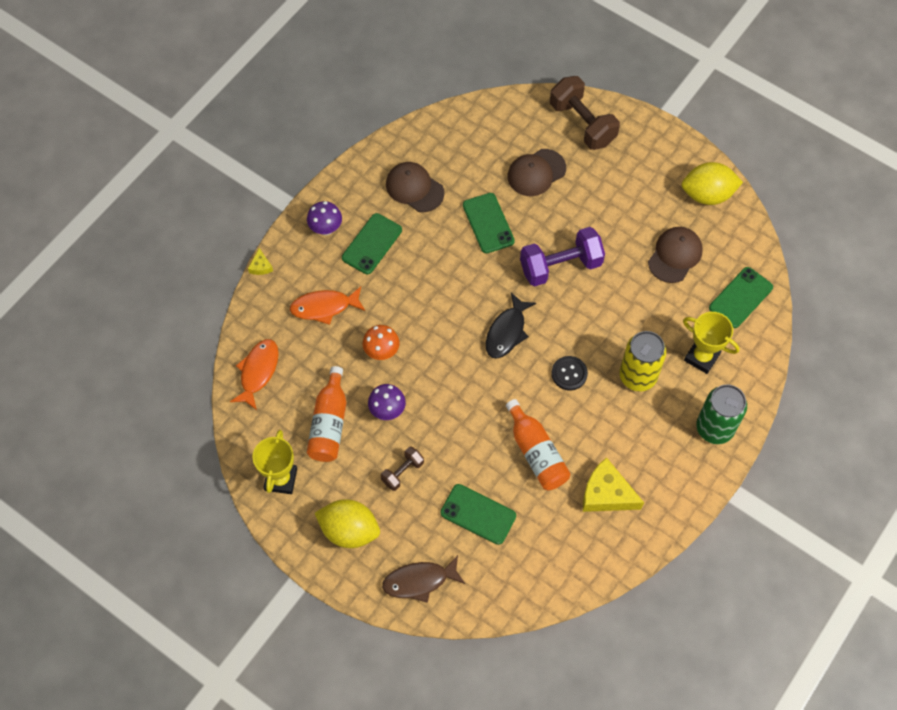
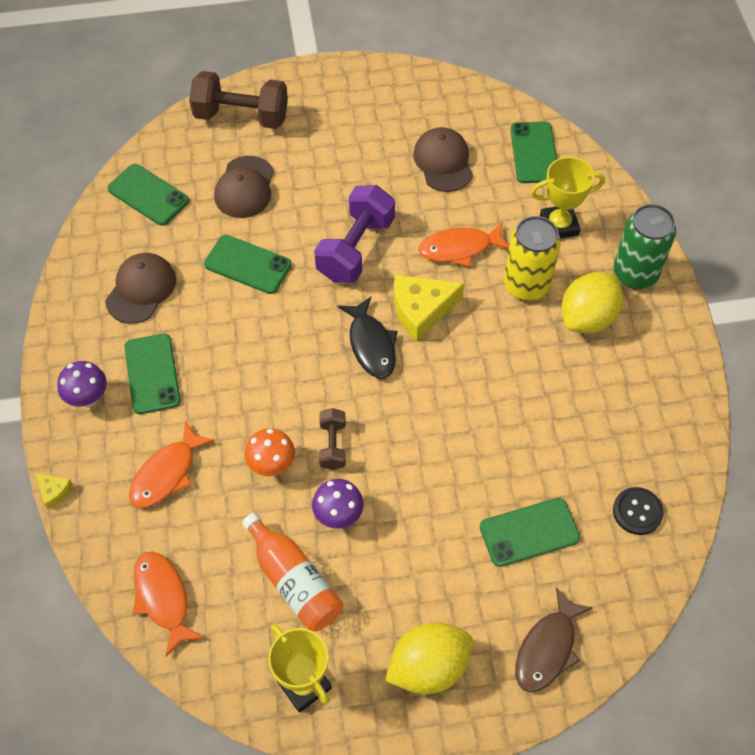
camera: 45 degrees left, 5 degrees down
brown dumbbell [381,447,424,491] -> brown dumbbell moved to [319,408,346,470]
brown cap [386,162,444,212] -> brown cap turned 120 degrees clockwise [105,253,176,324]
orange bottle [506,399,571,490] -> none
black button [551,356,588,390] -> black button moved to [613,487,664,535]
yellow cheese [583,457,644,512] -> yellow cheese moved to [394,275,465,341]
yellow lemon [682,162,743,205] -> yellow lemon moved to [561,272,623,333]
none -> green phone [107,164,189,226]
none -> orange fish [419,223,509,267]

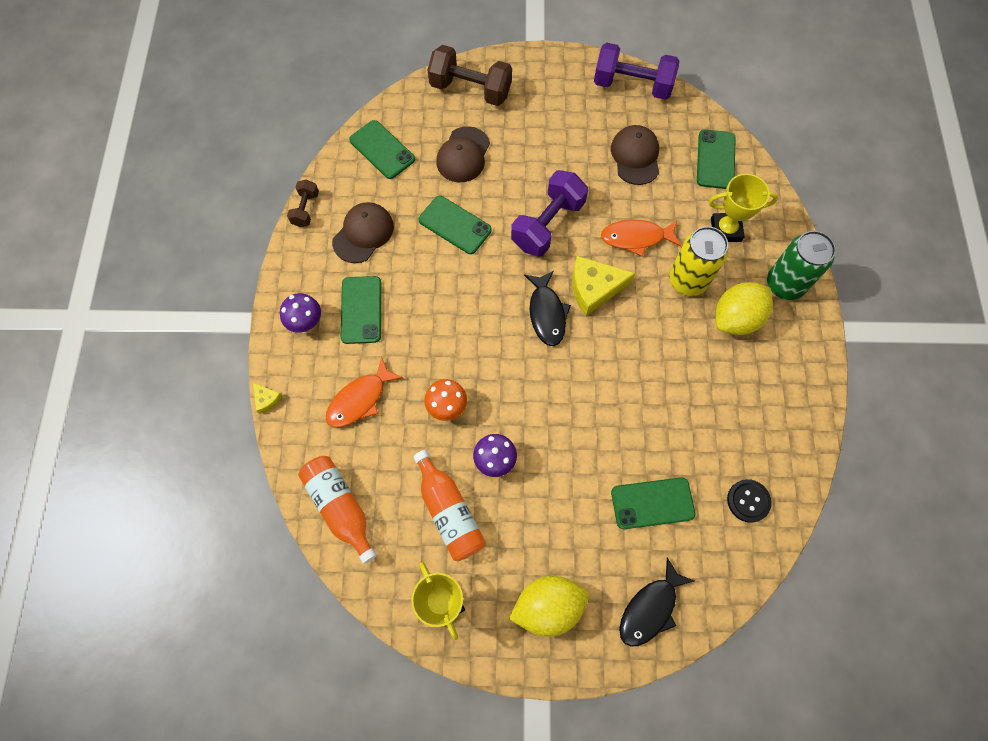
camera: 10 degrees right, 10 degrees up
orange fish [133,551,204,656] -> orange bottle [298,456,377,564]
brown dumbbell [319,408,346,470] -> brown dumbbell moved to [287,180,319,227]
brown fish [515,587,593,693] -> black fish [619,557,694,647]
none -> purple dumbbell [594,43,679,100]

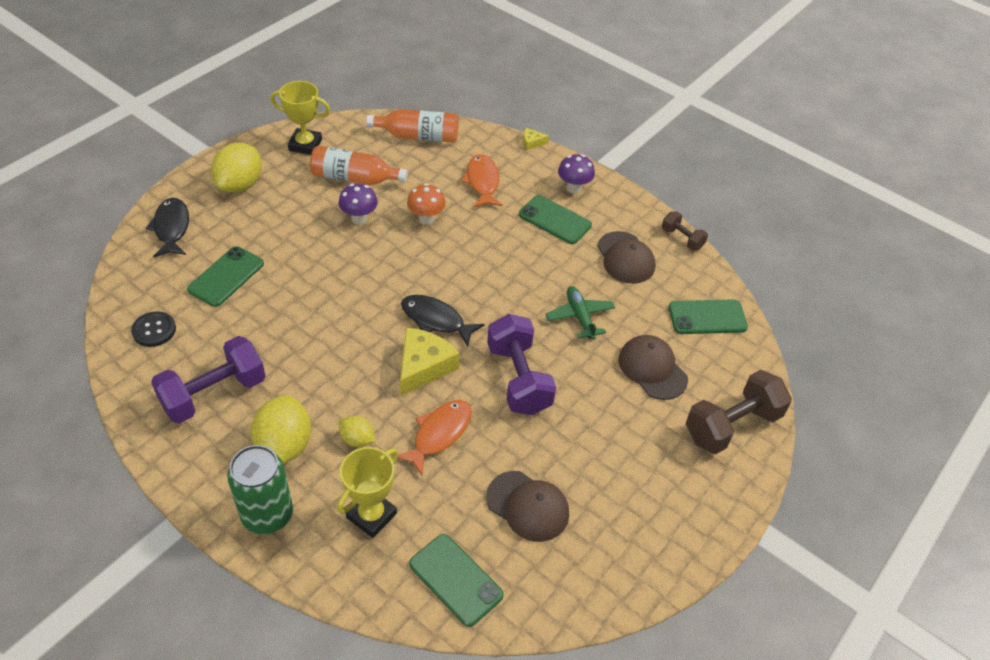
camera: 125 degrees right, 20 degrees down
green phone [419,196,492,254] -> green plane [545,286,615,339]
purple dumbbell [594,43,679,100] -> purple dumbbell moved to [151,336,266,424]
yellow can [669,226,728,296] -> yellow lemon [339,416,375,447]

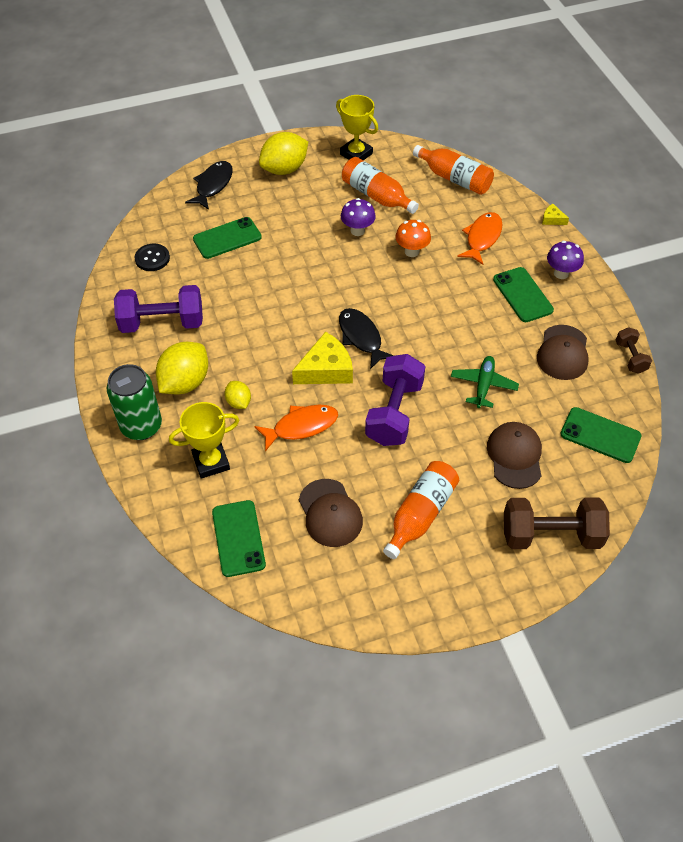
camera: 35 degrees right, 5 degrees up
none -> orange bottle [383,461,459,559]

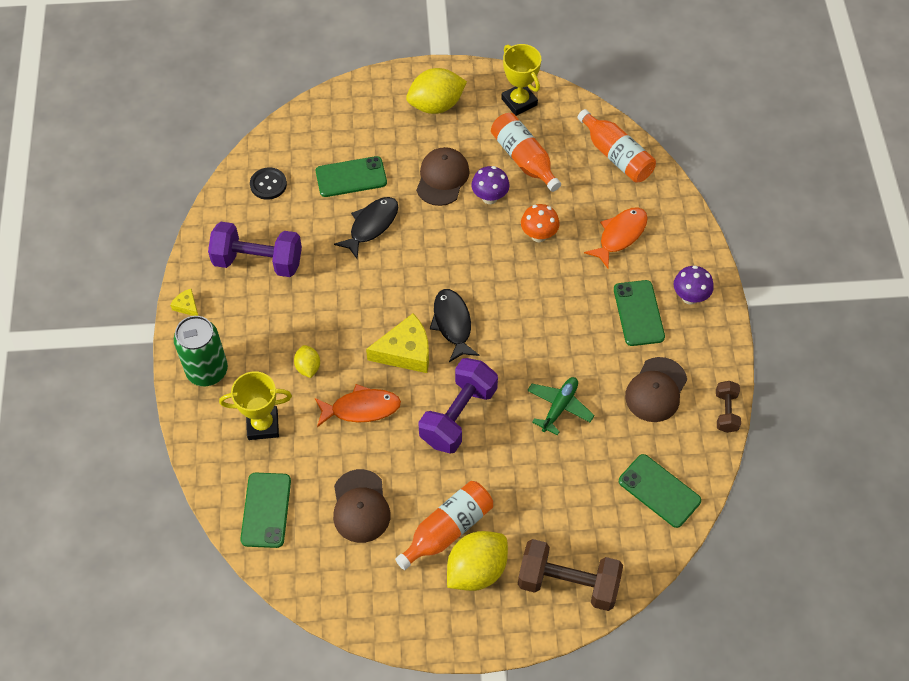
camera: 15 degrees right, 5 degrees up
yellow lemon [156,342,208,394] -> yellow lemon moved to [447,531,508,591]
black fish [185,161,233,210] -> black fish moved to [334,197,398,259]
brown cap [487,422,542,489] -> brown cap moved to [416,147,470,206]
yellow cheese [542,204,569,225] -> yellow cheese moved to [170,289,198,316]

